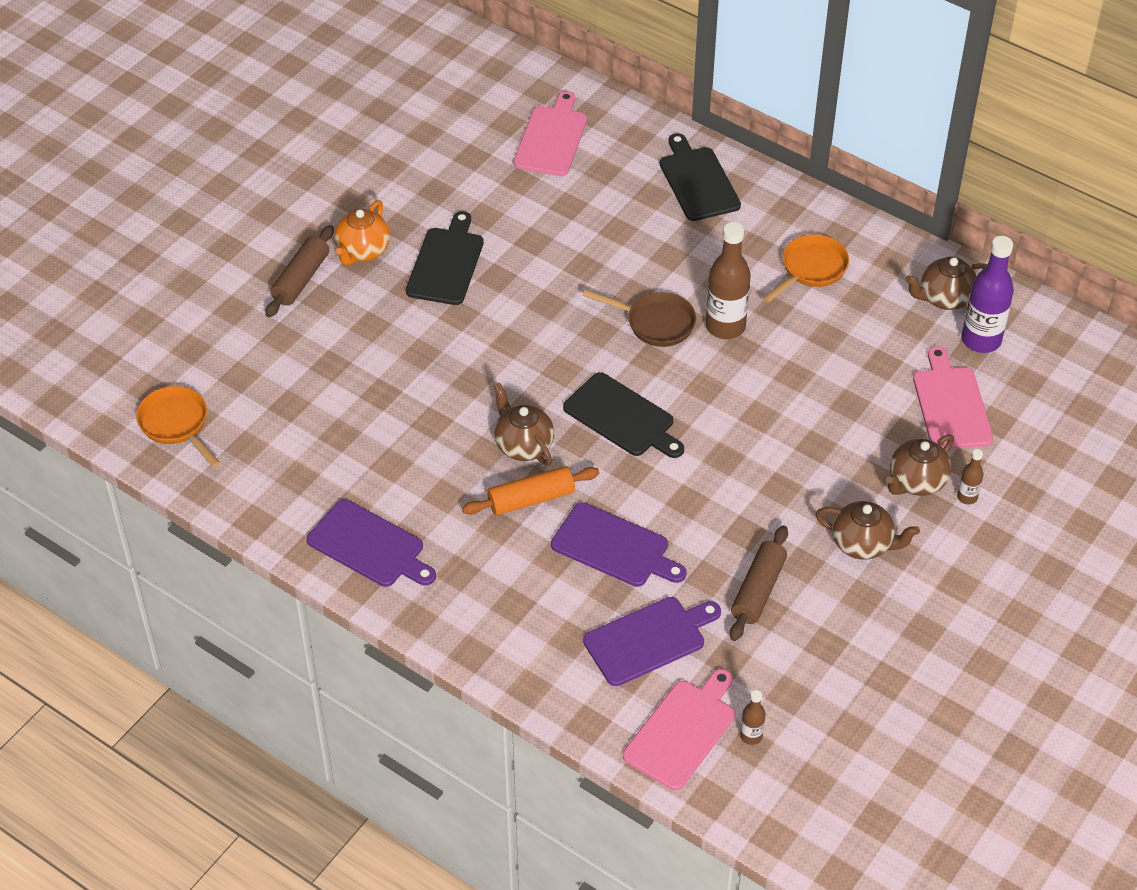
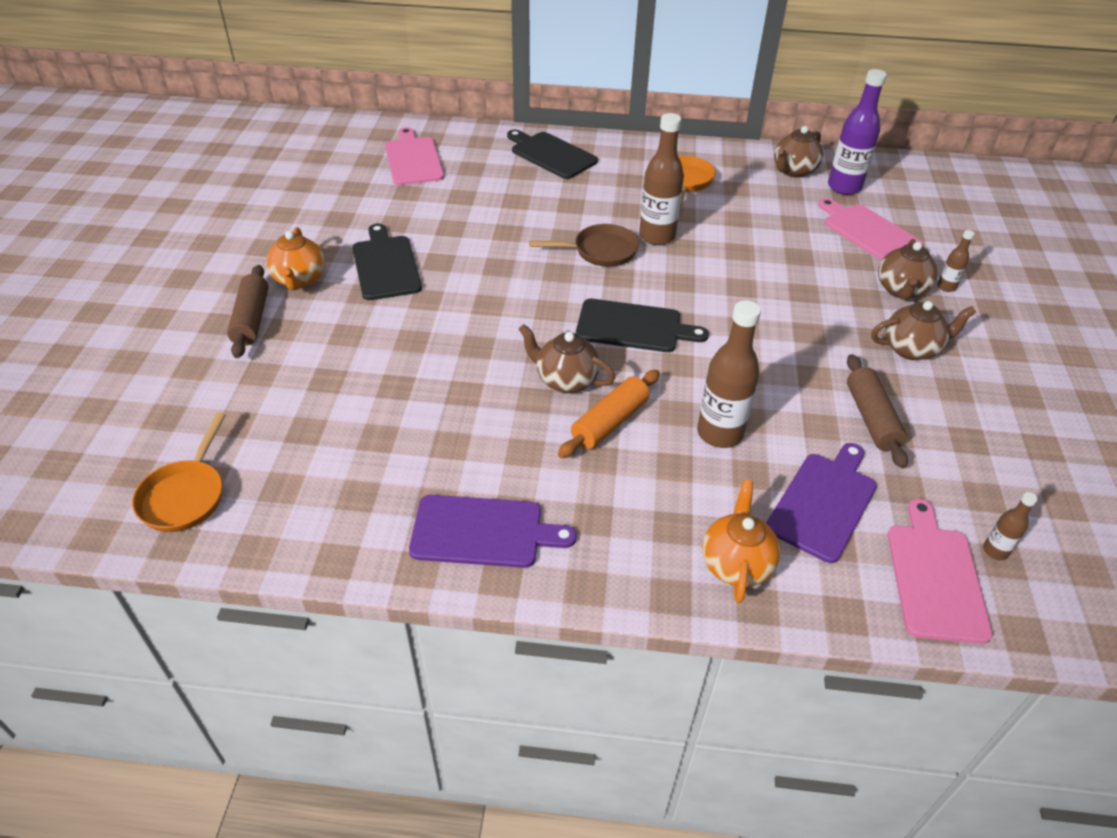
camera: 30 degrees left, 5 degrees down
orange pan [136,386,220,467] -> orange pan turned 105 degrees counterclockwise [132,412,226,532]
purple cutting board [551,502,687,587] -> brown bottle [697,300,761,448]
none -> orange teapot [702,479,781,603]

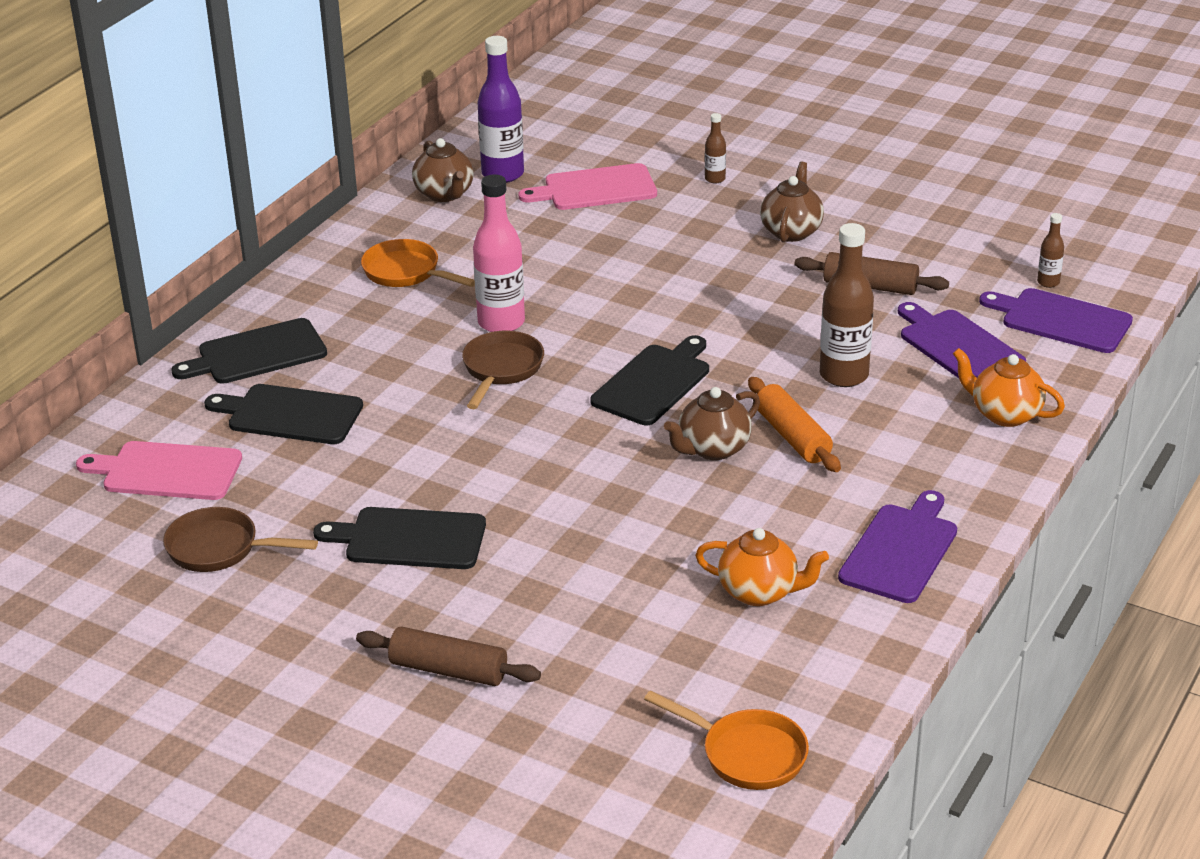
camera: 65 degrees left, 10 degrees down
orange teapot [267,227,325,290] -> orange teapot moved to [695,528,829,606]
brown bottle [639,113,684,245] -> pink bottle [473,174,525,332]
brown teapot [878,239,938,300] -> none
pink cutting board [888,499,993,644] -> purple cutting board [979,288,1133,353]
none -> brown pan [163,507,318,572]
none -> black cutting board [204,384,363,444]

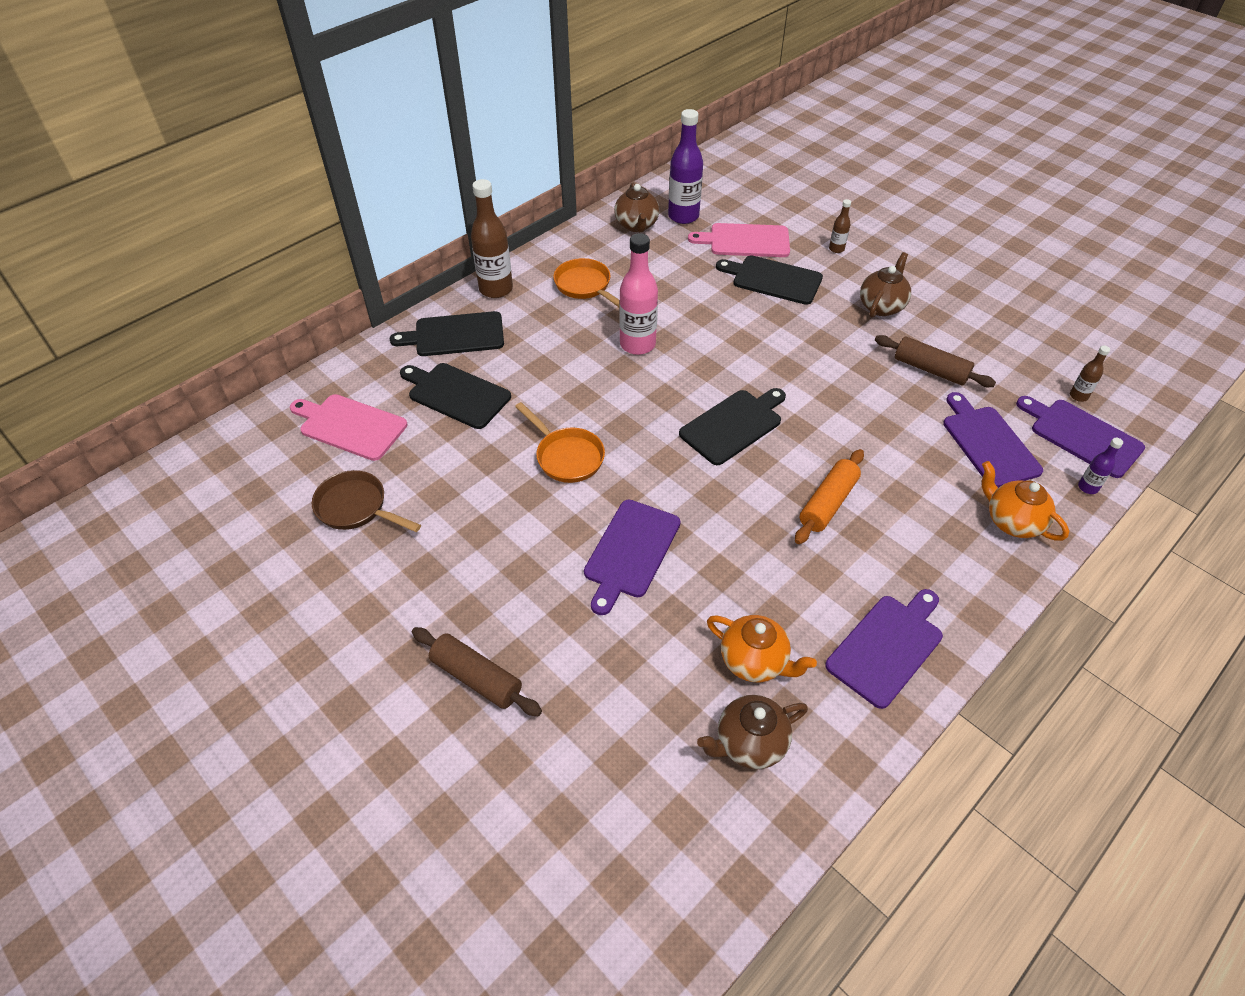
camera: 15 degrees right, 15 degrees up
black cutting board [313,507,486,569] -> black cutting board moved to [716,255,823,305]
brown pan [462,331,544,409] -> none
orange pan [644,690,809,790] -> orange pan moved to [515,402,605,483]
brown teapot [664,387,760,460] -> brown teapot moved to [697,695,808,769]
orange rolling pin [748,377,841,472] -> orange rolling pin turned 45 degrees clockwise [795,449,864,544]
brown bottle [820,223,874,387] -> brown bottle moved to [471,179,513,298]
none -> purple cutting board [584,500,681,615]
none -> purple bottle [1078,438,1123,494]

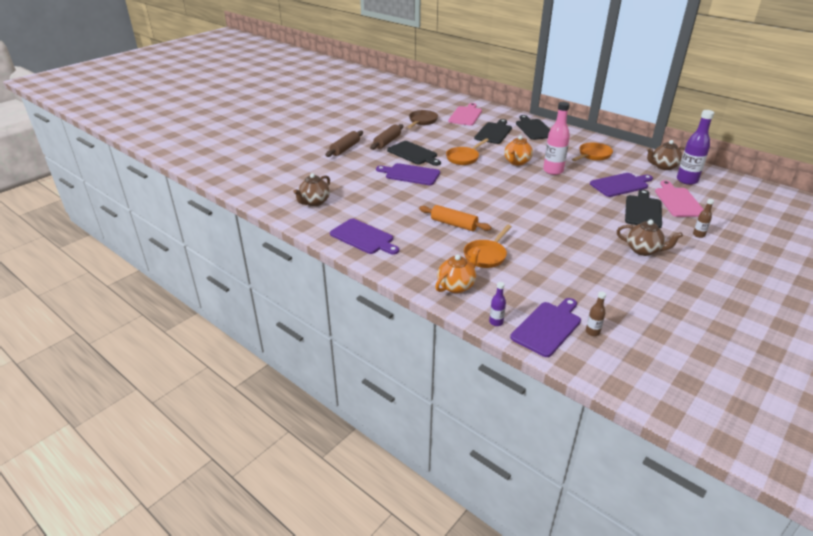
camera: 85 degrees right, 15 degrees down
brown bottle [471,179,513,298] -> none
black cutting board [679,388,786,465] -> black cutting board moved to [387,141,441,166]
brown teapot [697,695,808,769] -> brown teapot turned 120 degrees counterclockwise [293,173,330,206]
orange teapot [707,615,817,682] -> orange teapot moved to [504,135,533,166]
brown rolling pin [875,335,996,387] -> brown rolling pin moved to [370,124,403,150]
purple cutting board [943,392,1043,488] -> purple cutting board moved to [590,173,653,197]
none -> orange pan [464,225,512,268]

